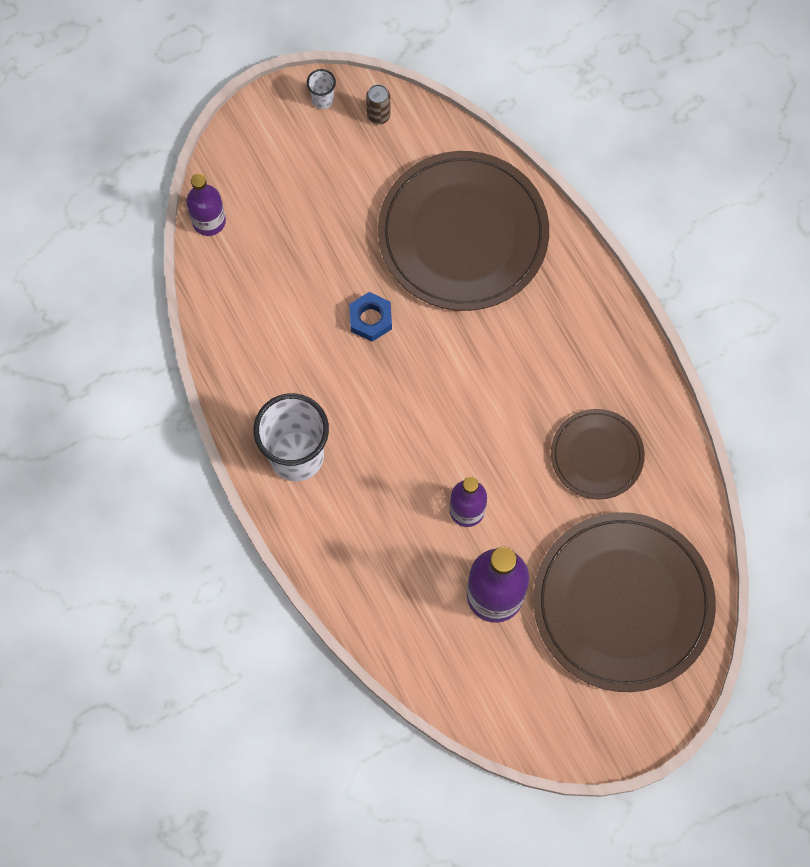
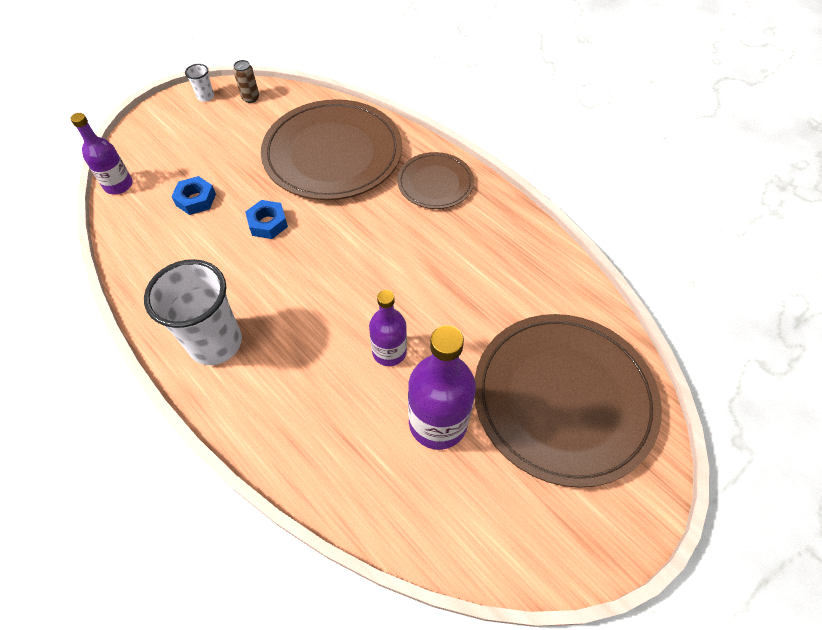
camera: 15 degrees left, 15 degrees down
brown plate [551,409,645,499] -> brown plate moved to [397,152,474,209]
none -> blue nut [171,176,216,215]

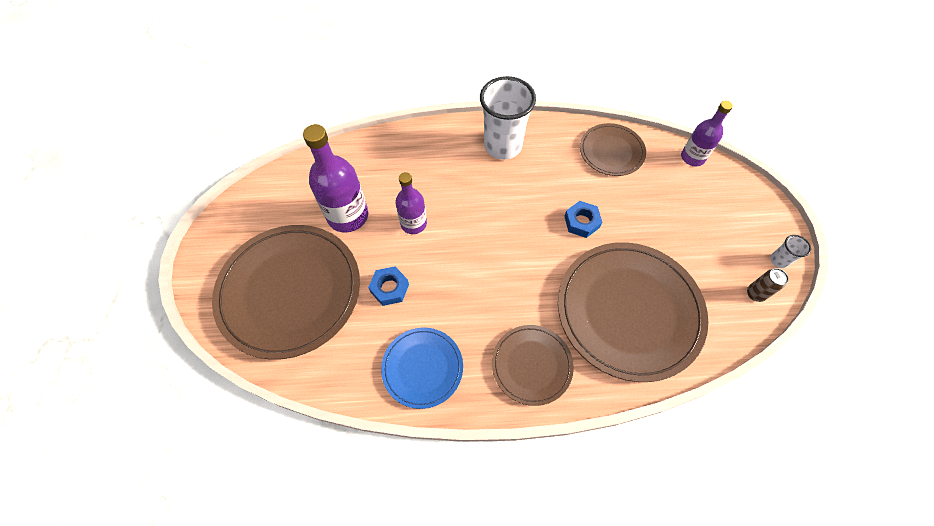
camera: 130 degrees right, 5 degrees up
blue nut [171,176,216,215] -> blue nut moved to [368,266,409,306]
none -> blue plate [381,328,463,409]
none -> brown plate [580,123,646,176]

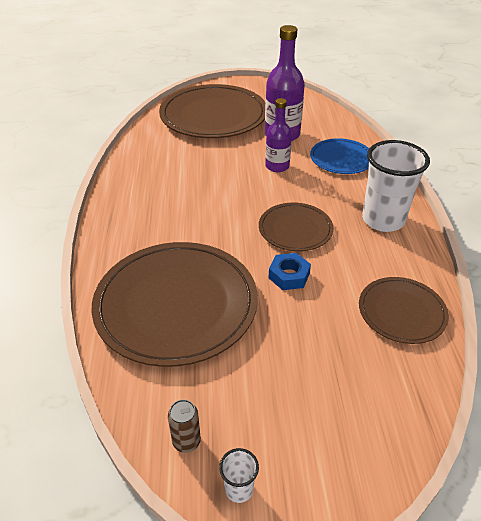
camera: 90 degrees right, 20 degrees down
blue nut [368,266,409,306] -> none
blue plate [381,328,463,409] -> blue plate moved to [310,138,369,174]
brown plate [492,325,574,406] -> brown plate moved to [259,203,333,251]
purple bottle [681,101,733,166] -> none

